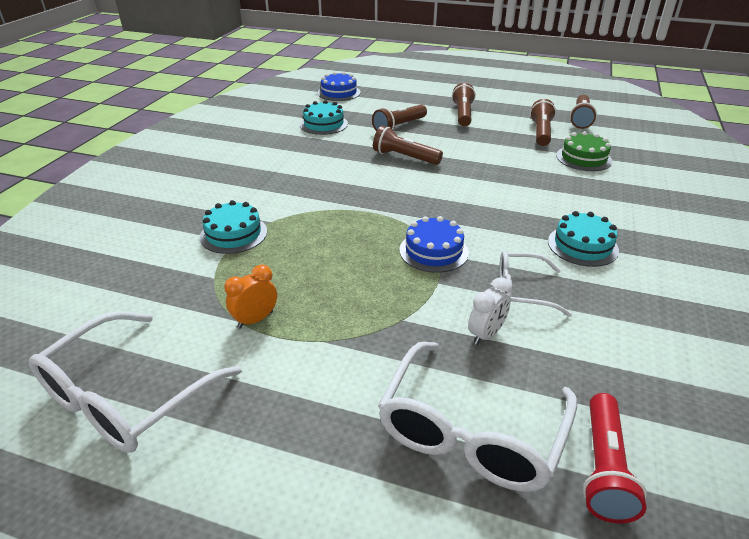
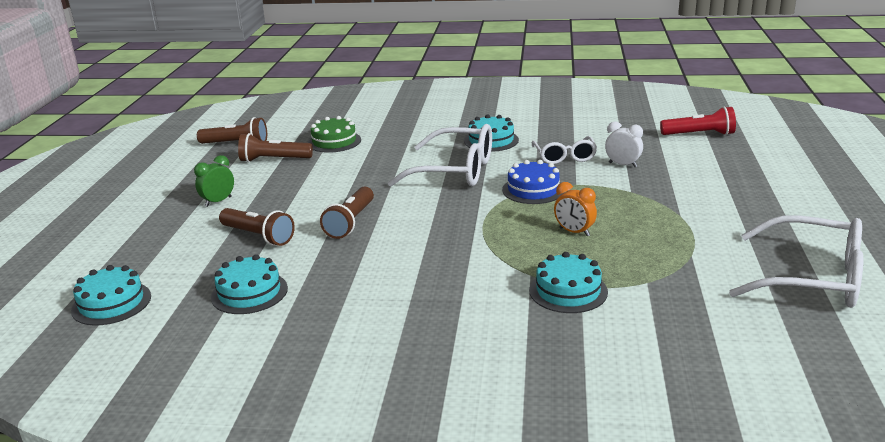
camera: 100 degrees left, 10 degrees down
orange clock [224,265,277,329] -> orange clock moved to [554,182,597,236]
blue cake [318,72,361,101] -> turquoise cake [71,265,151,326]
white glasses [378,342,577,492] -> white glasses moved to [388,124,492,186]
brown flashlight [452,83,476,126] -> green clock [194,155,234,207]

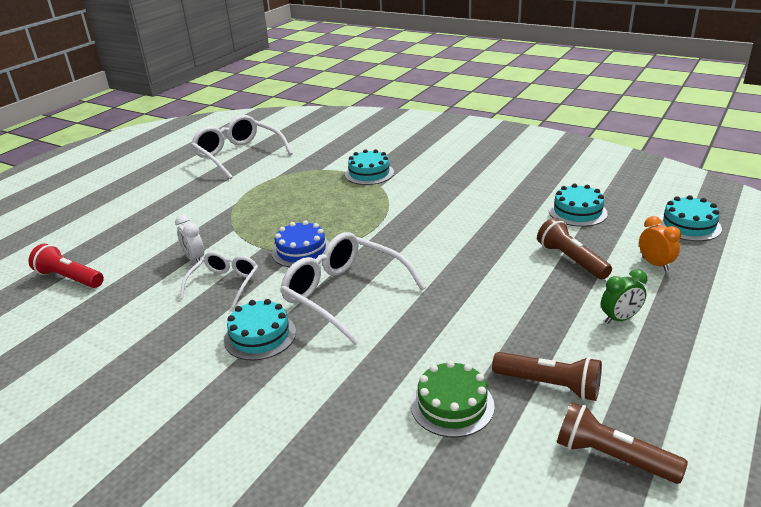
camera: 155 degrees left, 5 degrees up
brown flashlight [320,187,374,239] -> none
orange clock [554,182,597,236] -> orange clock moved to [639,216,681,271]

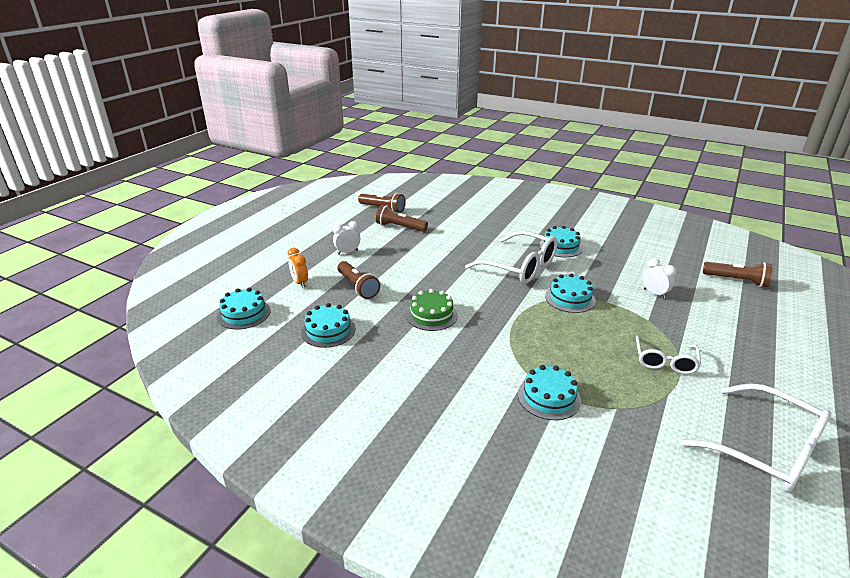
camera: 175 degrees right, 0 degrees up
red flashlight [29,244,104,288] -> brown flashlight [703,262,773,287]
white glasses [180,252,258,308] -> white glasses moved to [636,336,701,374]
blue cake [272,220,330,267] -> turquoise cake [545,273,596,313]
green cake [411,361,495,438] -> green cake moved to [406,289,458,331]
green clock [601,269,647,324] -> white clock [333,221,360,255]

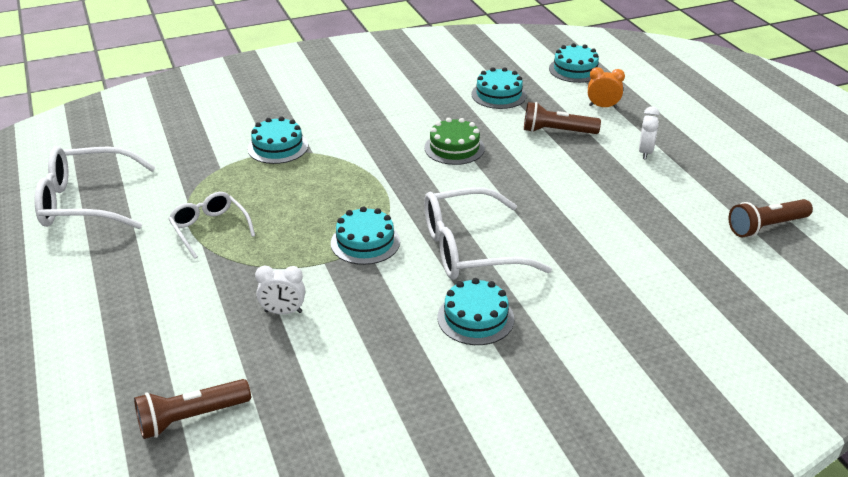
camera: 130 degrees right, 5 degrees up
brown flashlight [376,205,428,232] -> none

